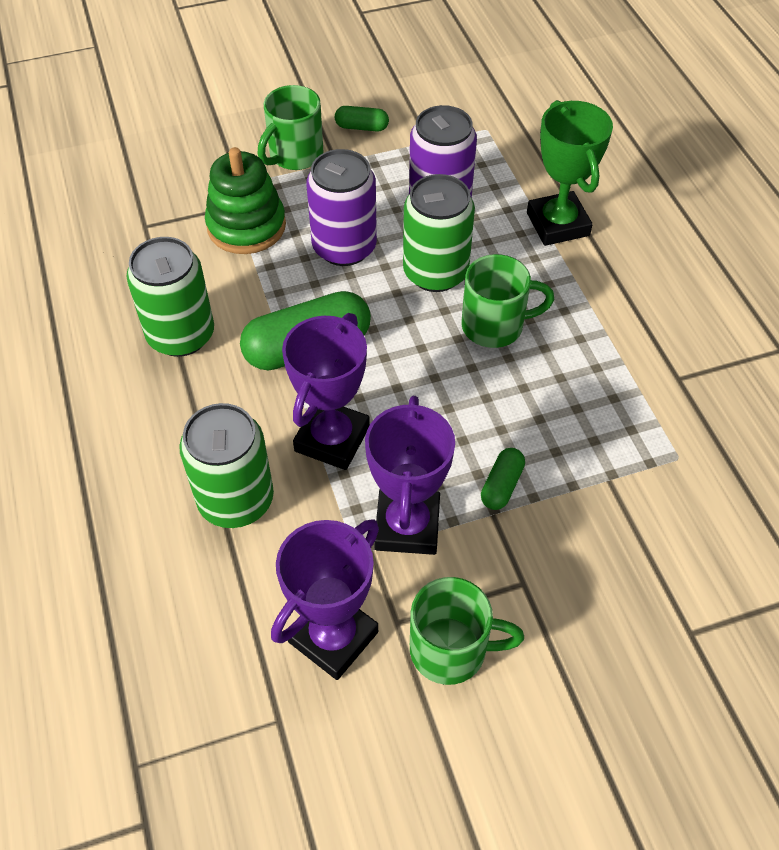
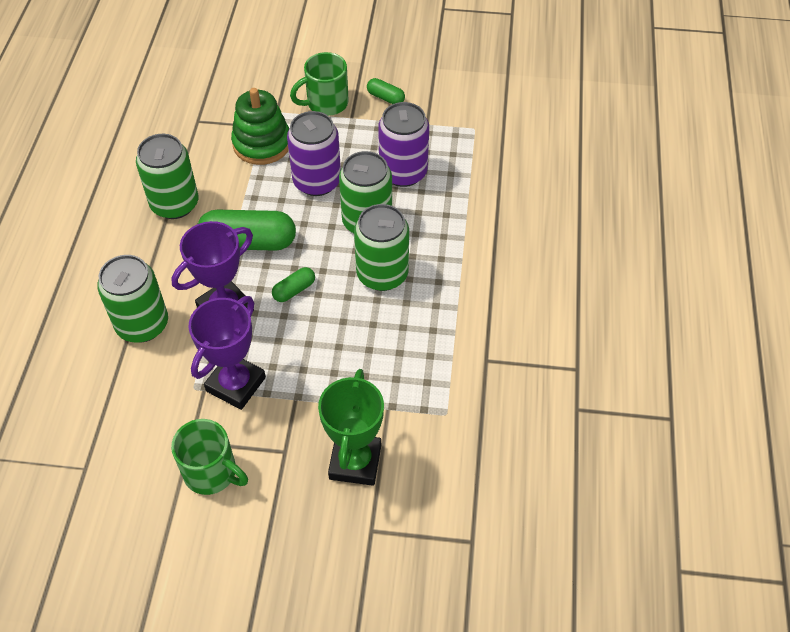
camera: 25 degrees right, 0 degrees up
purple trophy [271,519,379,680] -> none
green mug [462,254,554,348] -> green can [354,204,409,291]
green capsule [481,448,525,510] -> green capsule moved to [272,267,315,302]
green trophy [527,100,613,246] -> green trophy moved to [318,369,384,486]

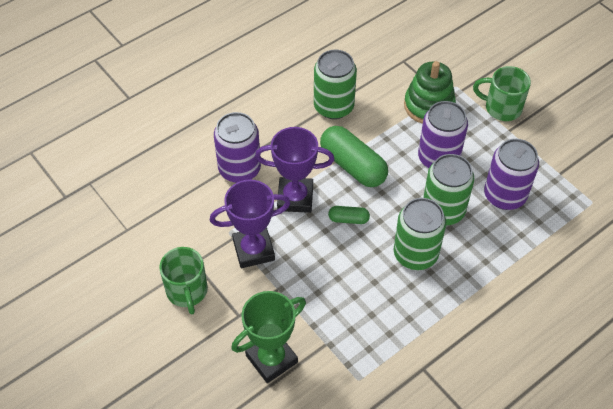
camera: 45 degrees right, 0 degrees up
green can [97,255,168,343] -> purple can [214,112,261,183]
green capsule [367,78,405,104] -> none

